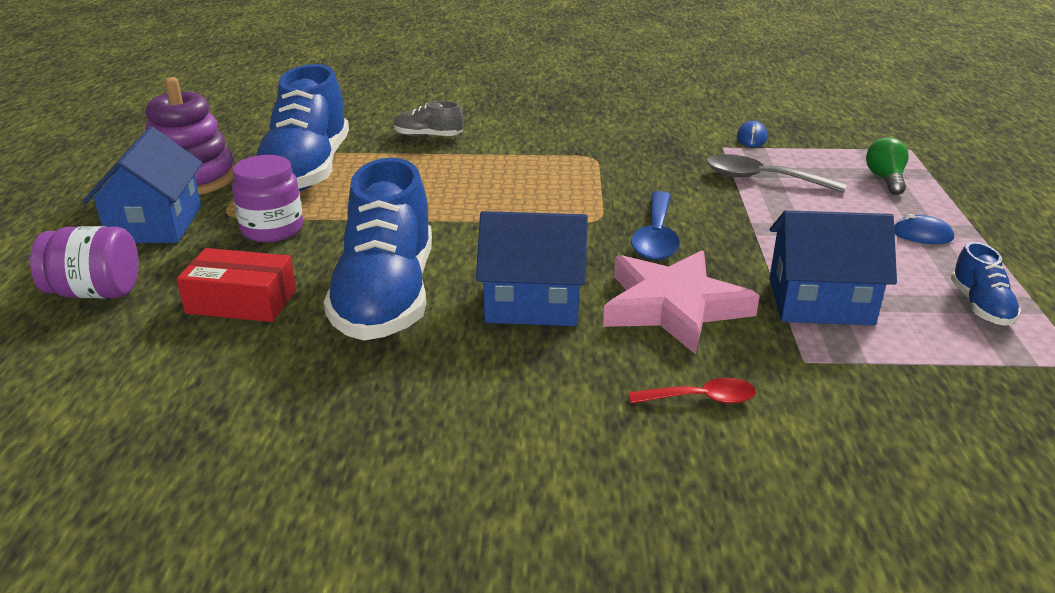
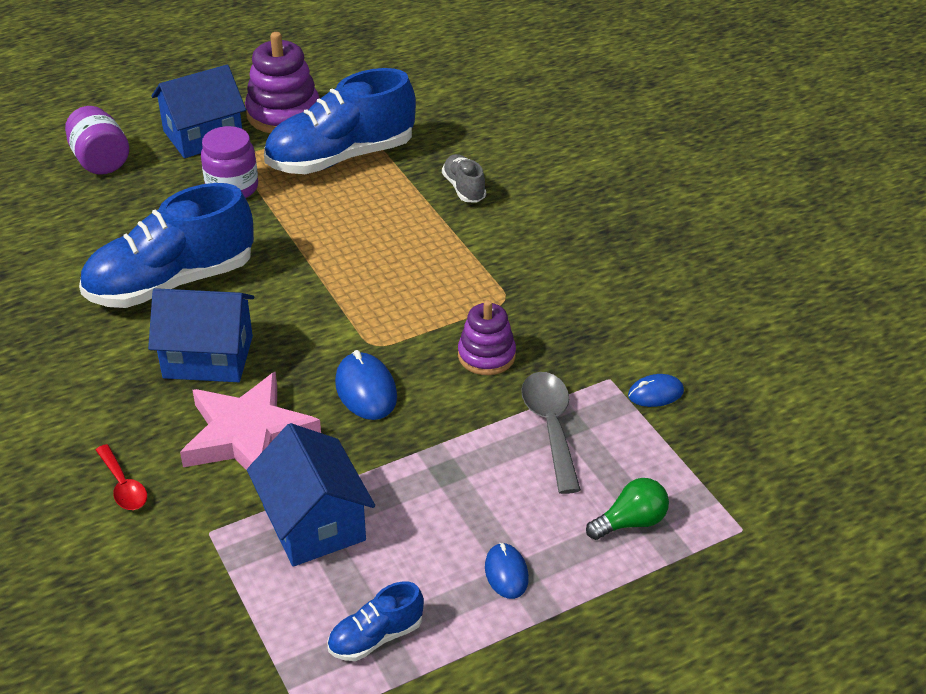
camera: 60 degrees right, 10 degrees up
red box [177,248,296,322] -> none
blue house [476,211,588,326] -> blue house turned 60 degrees counterclockwise [148,288,254,382]
blue spoon [631,191,680,260] -> blue mouse [335,350,397,420]
none -> purple stacking toy [458,300,516,375]

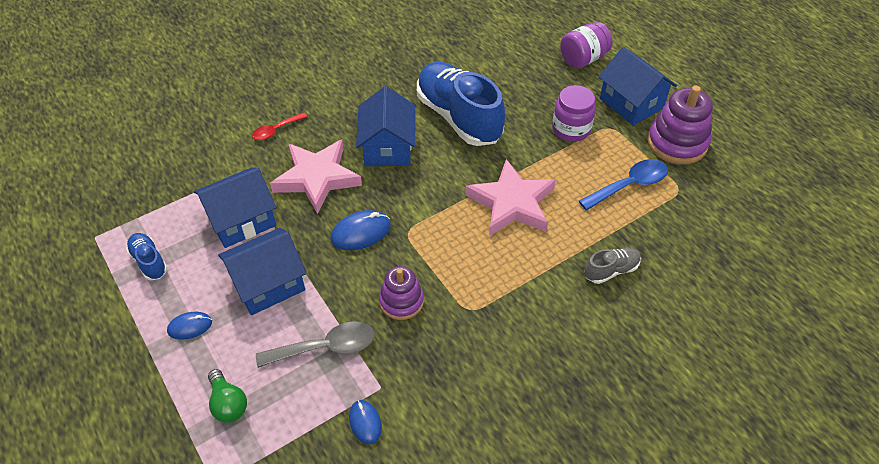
camera: 85 degrees right, 10 degrees up
blue shoe [264,68,416,174] -> blue spoon [579,159,668,210]
none -> blue house [218,228,307,315]
none -> pink star [465,159,556,236]

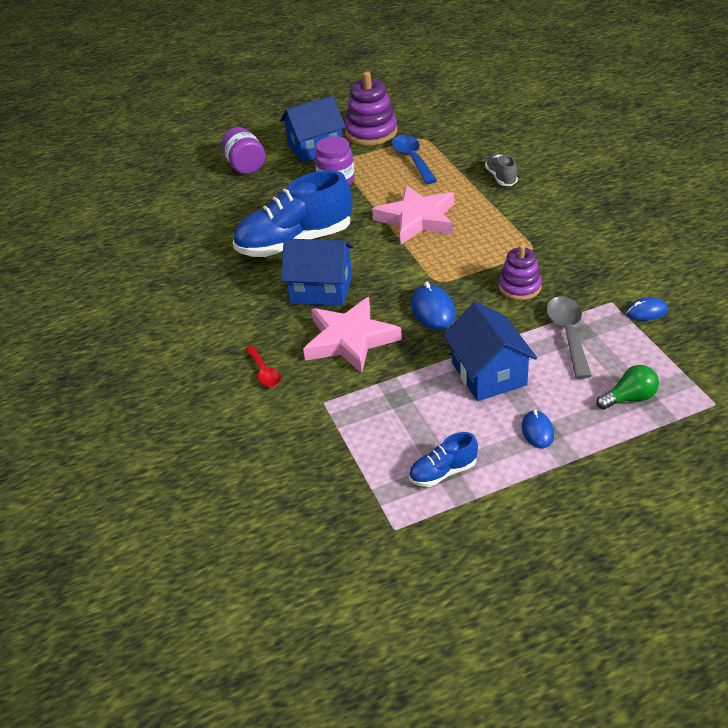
camera: 75 degrees left, 10 degrees down
blue house [194,167,276,248] -> none

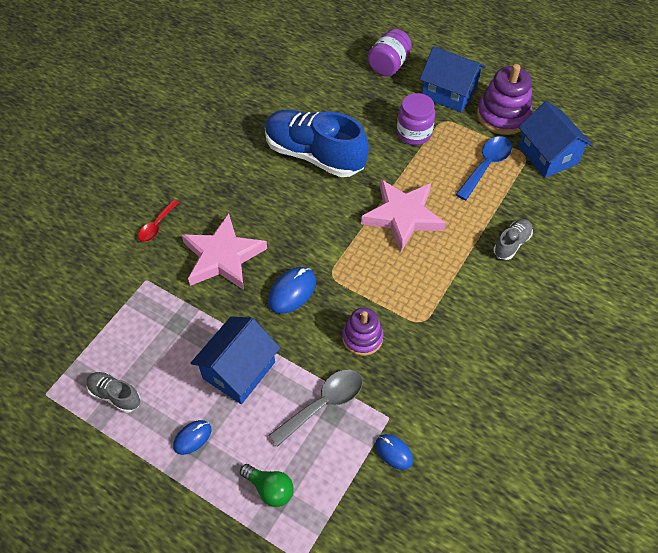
camera: 50 degrees right, 15 degrees up
blue house [281,239,354,306] -> blue house moved to [518,101,593,178]
blue shoe [409,432,478,487] -> grey shoe [86,372,140,413]

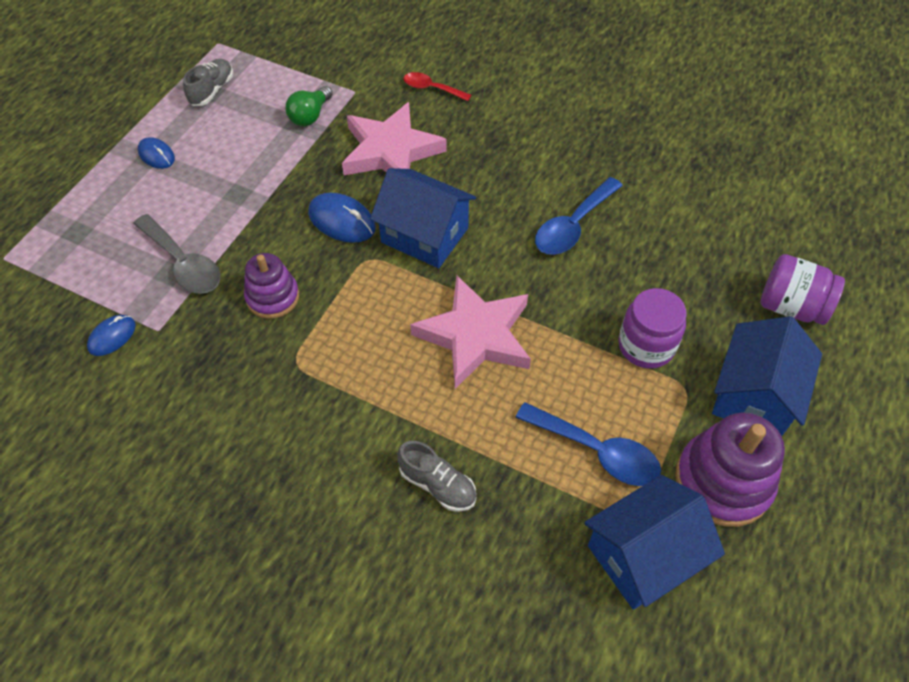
camera: 85 degrees right, 0 degrees up
blue house [191,316,280,404] -> blue house moved to [370,168,476,268]
green light bulb [240,464,293,507] -> green light bulb moved to [285,86,332,126]
blue shoe [265,109,369,177] -> blue spoon [535,177,623,255]

